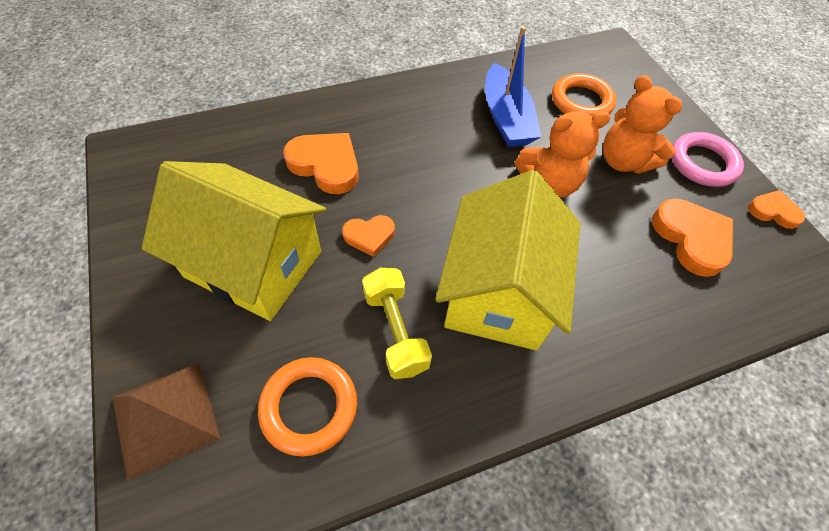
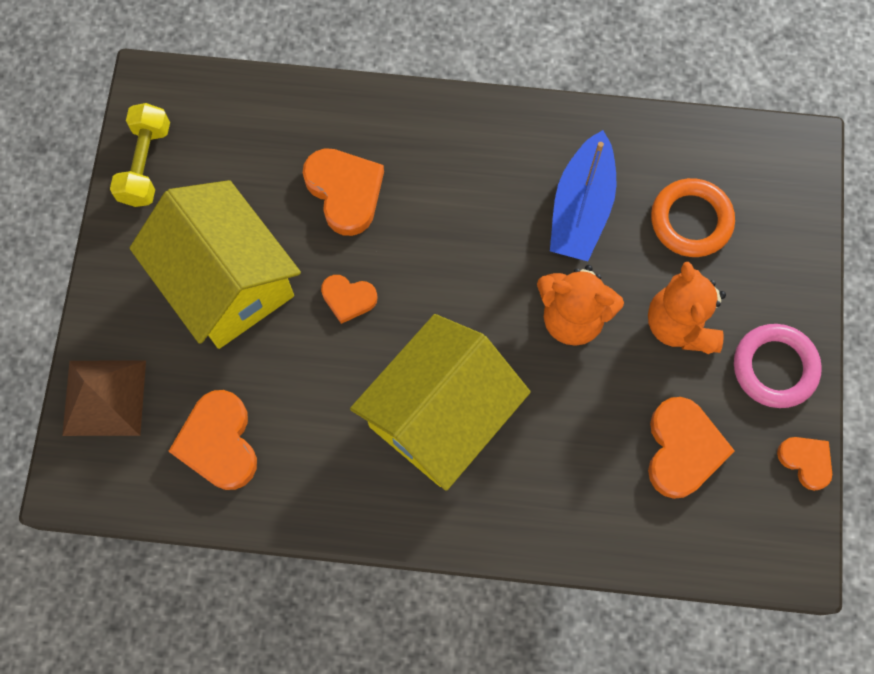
camera: 30 degrees right, 15 degrees up
orange ring [258,357,357,456] -> orange heart [169,390,257,490]
yellow dumbbell [362,268,432,379] -> yellow dumbbell moved to [110,103,170,207]

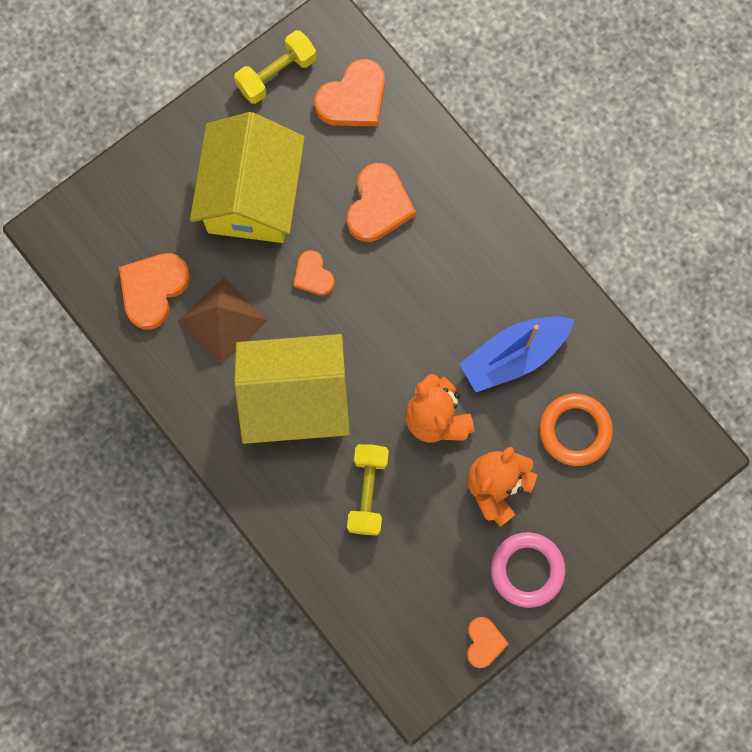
camera: 45 degrees right, 5 degrees up
brown pyramid [62,361,146,436] -> brown pyramid moved to [178,277,268,364]
orange heart [648,397,735,499] -> orange heart moved to [314,59,385,127]
none -> yellow dumbbell [347,444,389,535]

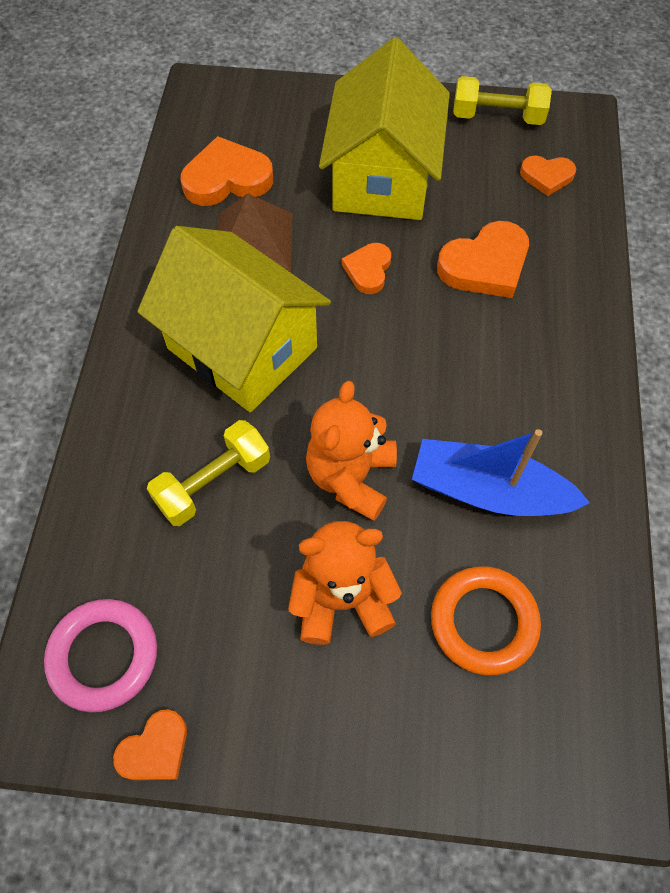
camera: 45 degrees right, 15 degrees down
yellow house [190,112,305,243] -> yellow house turned 45 degrees counterclockwise [319,38,450,220]
orange heart [314,59,385,127] -> orange heart [520,156,576,196], size x0.59
pink ring [491,532,566,608] -> pink ring moved to [44,599,157,712]

